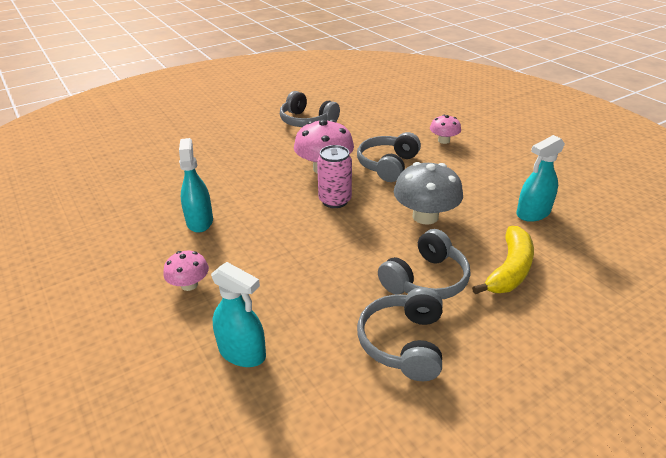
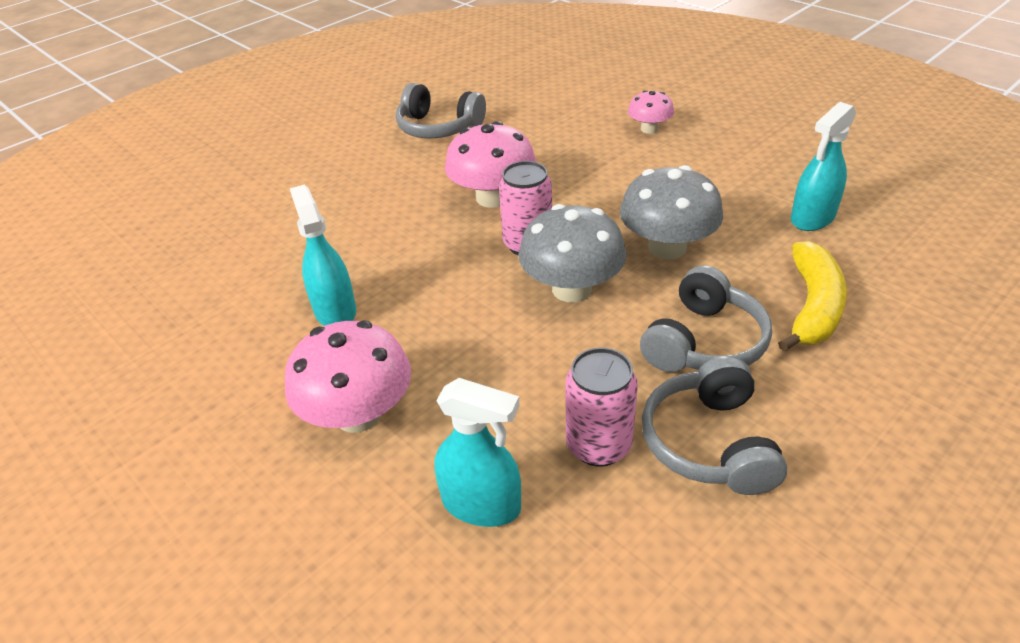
camera: 10 degrees left, 5 degrees up
pink mushroom [163,251,209,291] -> pink mushroom [285,320,411,433], size x1.77
grey headphones [357,132,421,182] -> none
none -> grey mushroom [518,204,626,302]
none -> pink can [565,347,638,467]

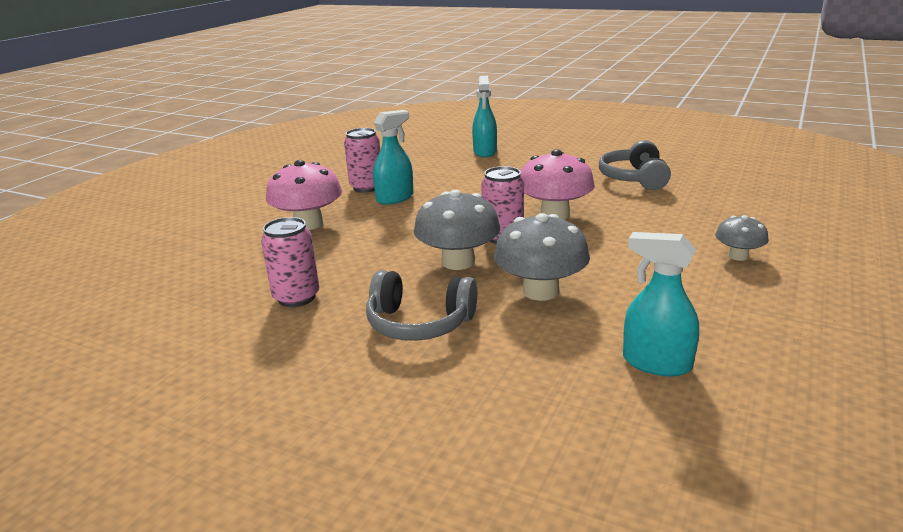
camera: 70 degrees right, 15 degrees down
turquoise spray bottle [434,378,521,527] -> turquoise spray bottle moved to [472,76,497,157]
pink mushroom [628,90,674,134] -> grey mushroom [715,215,769,261]
grey headphones [642,356,788,495] -> none
yellow banana [778,241,847,352] -> none
none -> pink can [344,128,380,193]

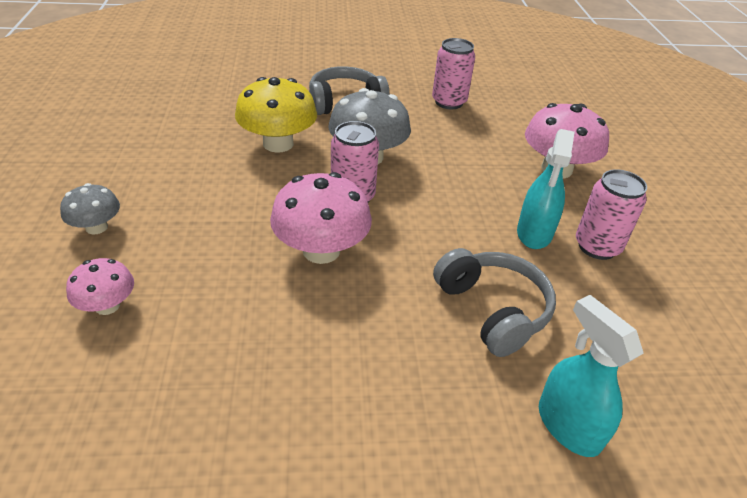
camera: 145 degrees right, 15 degrees up
grey mushroom [494,213,590,301] -> yellow mushroom [235,77,317,153]
grey headphones [599,140,671,190] -> grey headphones moved to [433,248,556,357]
turquoise spray bottle [623,232,699,376] -> none
none -> pink mushroom [66,258,134,315]

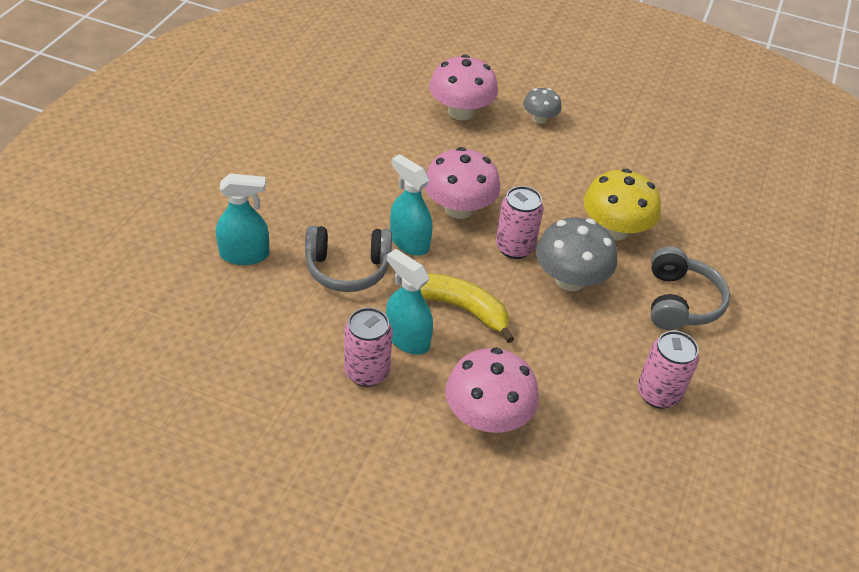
camera: 115 degrees right, 5 degrees up
pink mushroom [66,258,134,315] -> pink mushroom [429,54,498,120], size x1.77
none -> turquoise spray bottle [390,154,432,256]
none -> yellow banana [420,273,514,343]

